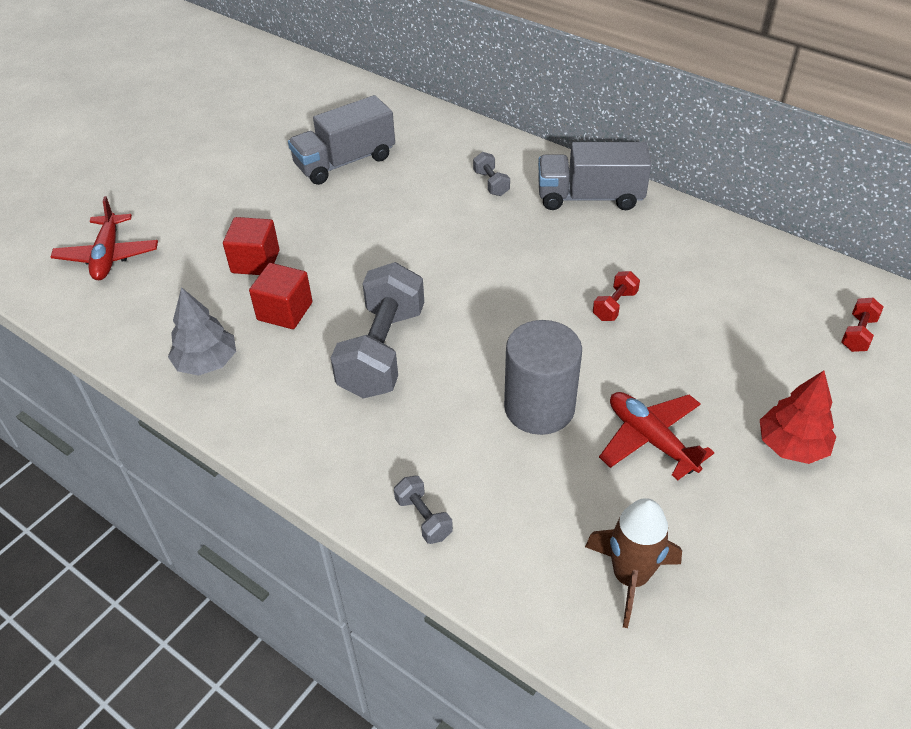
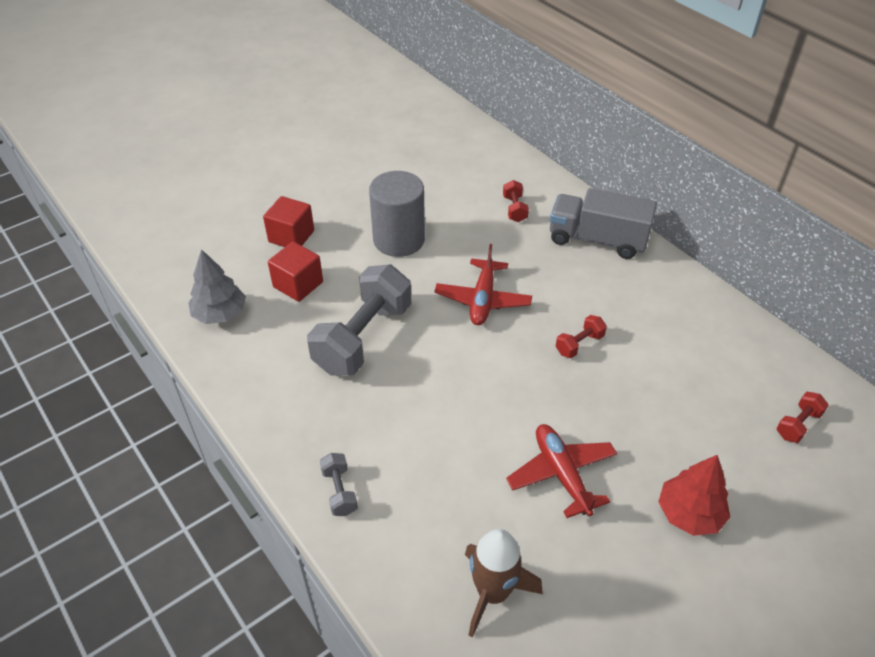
camera: 15 degrees right, 0 degrees up
red plane [51,196,158,280] -> red plane moved to [434,244,532,325]
grey truck [288,95,395,185] -> none
grey dumbbell [473,152,510,196] -> red dumbbell [503,180,529,222]
grey cylinder [504,320,582,435] -> grey cylinder moved to [369,171,425,257]

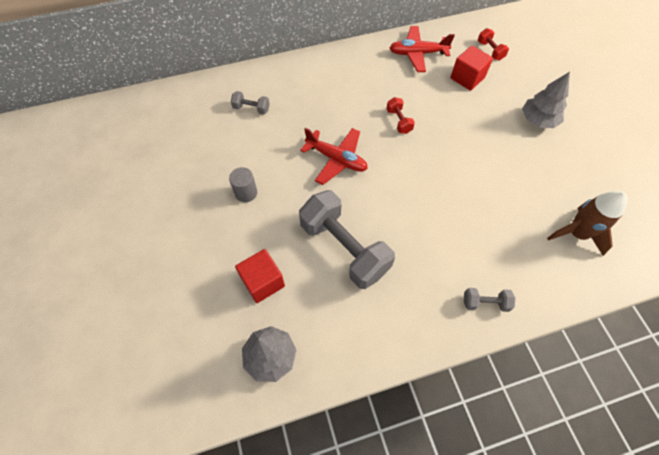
camera: 70 degrees left, 15 degrees up
red cube [263,196,314,247] -> red cube moved to [450,46,493,91]
grey cylinder [369,171,425,257] -> grey cylinder [229,167,257,202], size x0.51
red dumbbell [503,180,529,222] -> grey dumbbell [231,91,270,115]
red plane [506,424,617,518] -> red plane moved to [390,26,455,72]
grey truck [550,188,657,259] -> none
red tree [658,455,730,536] -> grey tree [522,72,570,128]

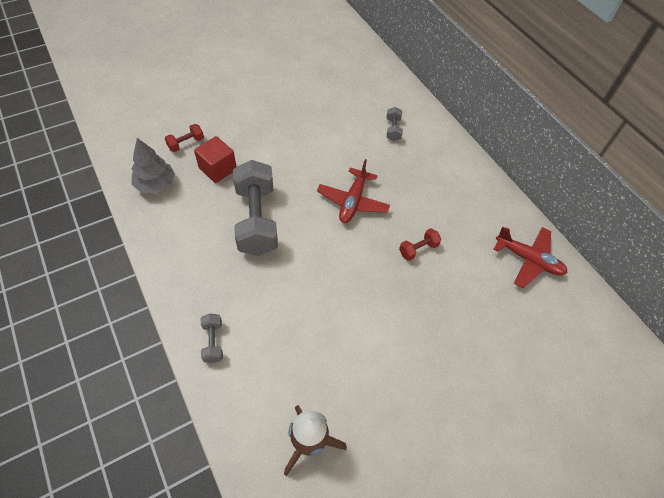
camera: 75 degrees right, 5 degrees down
grey cylinder [229,167,257,202] -> none
grey dumbbell [299,190,395,289] -> grey dumbbell turned 45 degrees counterclockwise [233,160,278,256]
red plane [390,26,455,72] -> red plane turned 135 degrees clockwise [494,227,567,288]
red cube [450,46,493,91] -> none
red dumbbell [478,28,509,60] -> red dumbbell moved to [165,124,204,152]
grey tree [522,72,570,128] -> none

